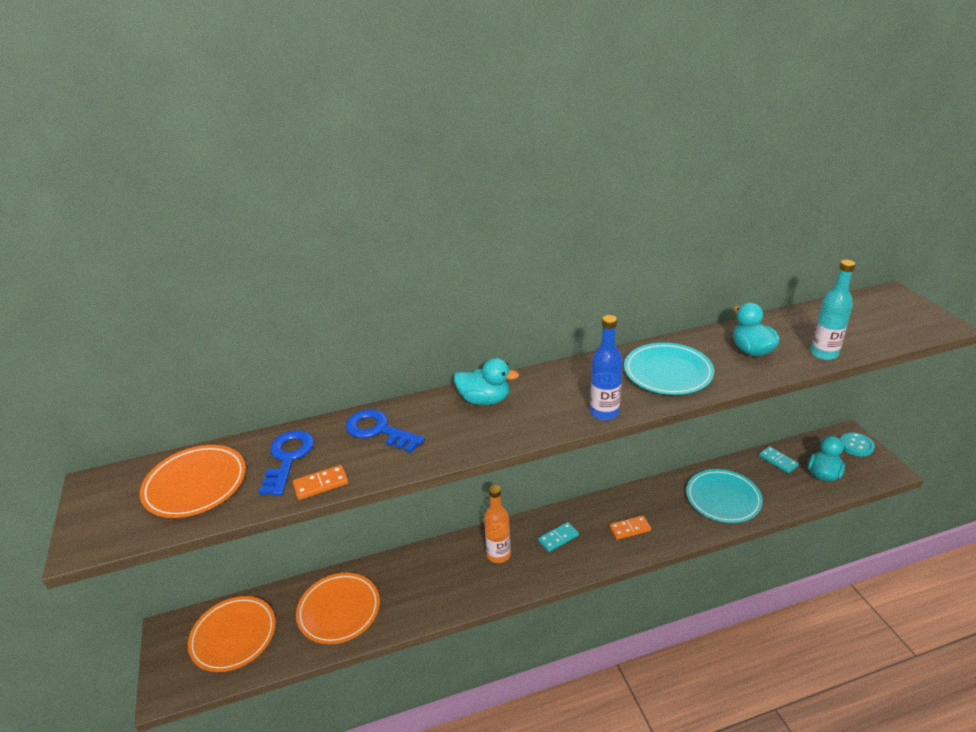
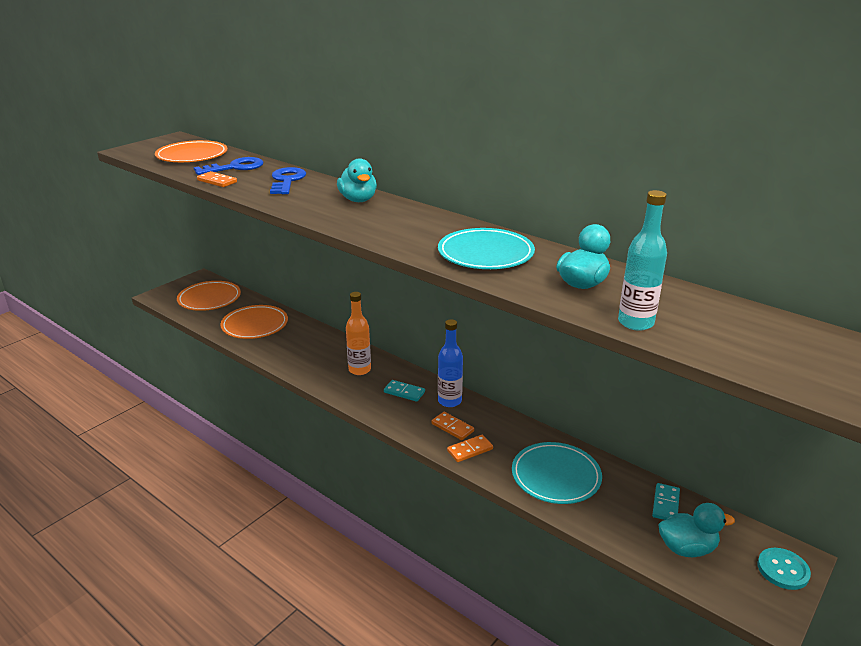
camera: 55 degrees right, 5 degrees down
blue bottle [590,315,623,420] -> blue bottle moved to [438,319,463,407]
none -> orange domino [447,435,493,462]

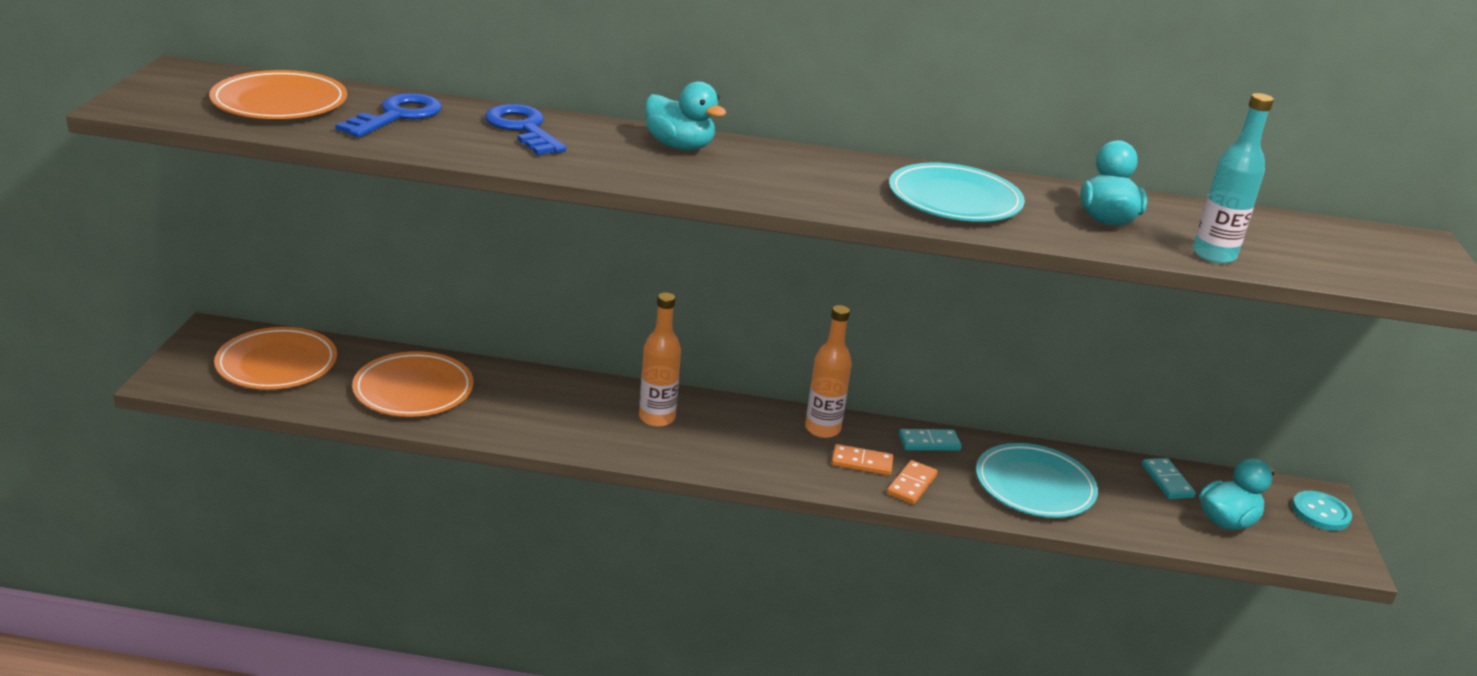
camera: 35 degrees left, 0 degrees up
orange domino [197,171,237,187] -> none
turquoise domino [384,380,425,402] -> turquoise domino moved to [899,429,962,451]
blue bottle [438,319,463,407] -> orange bottle [805,305,852,438]

